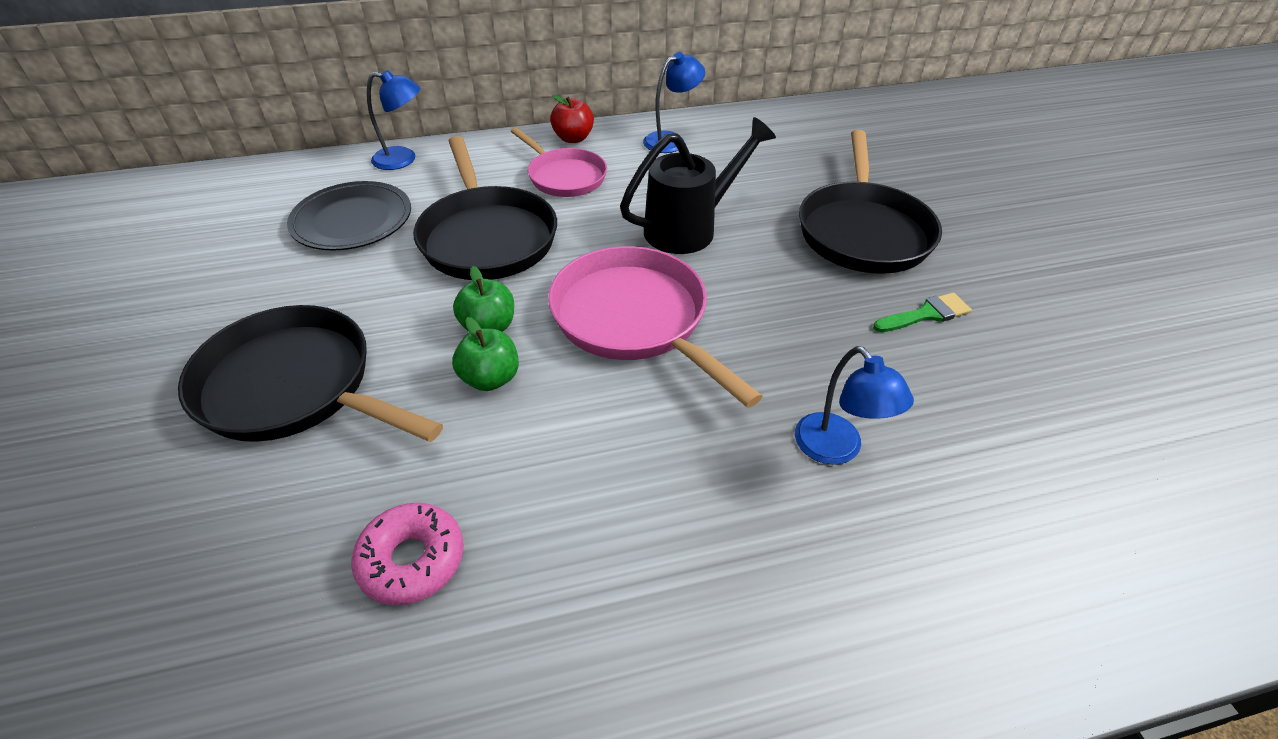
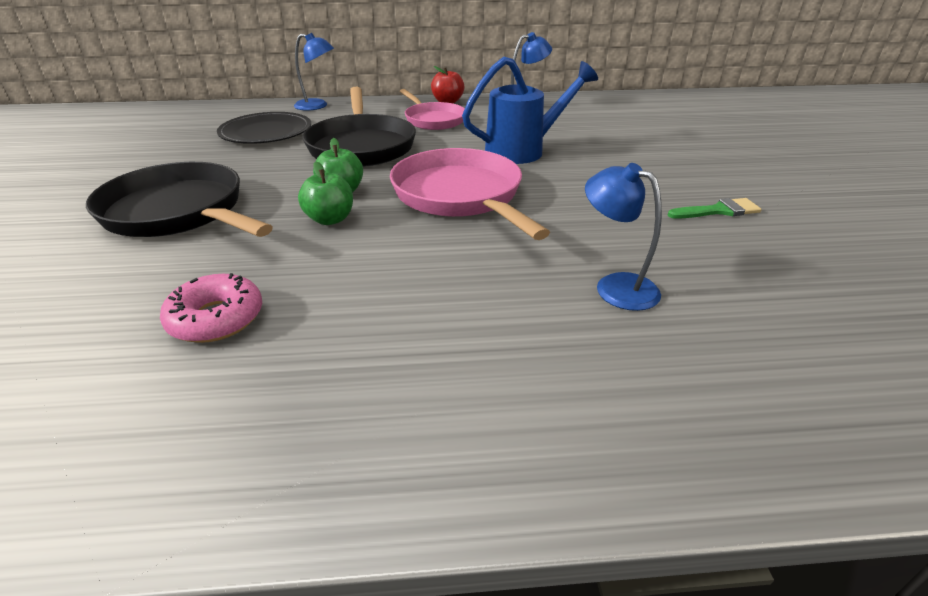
camera: 10 degrees right, 10 degrees down
black watering can [620,117,776,254] -> blue watering can [462,56,598,164]
blue lamp [795,346,914,465] -> blue lamp turned 150 degrees clockwise [585,163,662,311]
black pan [799,130,942,274] -> none

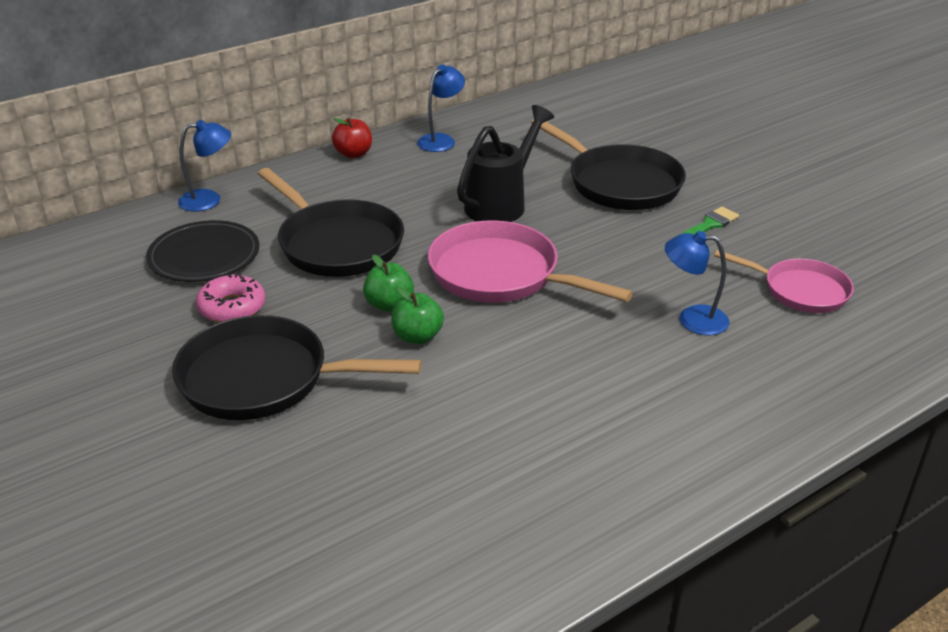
camera: 30 degrees left, 0 degrees up
pink donut [160,273,262,343] -> pink donut moved to [196,273,265,322]
pink pan [400,89,465,130] -> pink pan moved to [714,250,854,313]
blue watering can [462,56,598,164] -> black watering can [457,105,554,222]
none -> black pan [531,119,686,210]

